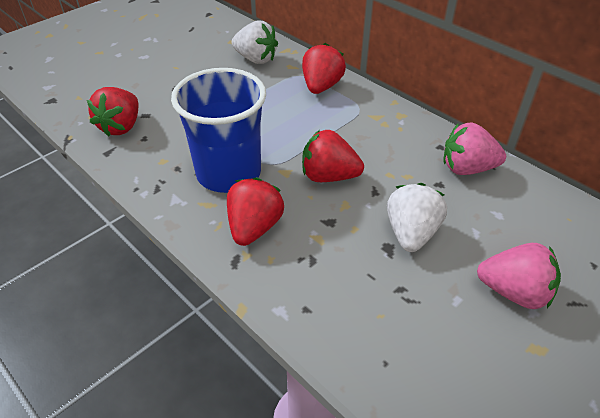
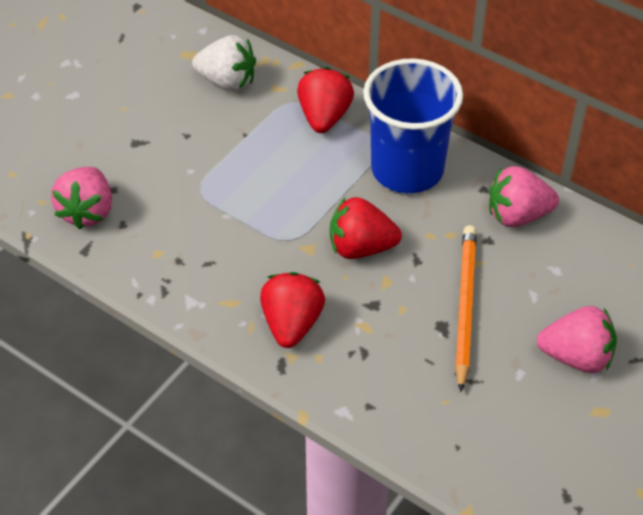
camera: 10 degrees left, 5 degrees up
red strawberry [87,87,139,137] -> pink strawberry [51,167,112,229]
blue cup [171,68,266,193] -> blue cup moved to [363,58,463,193]
white strawberry [387,183,447,252] -> orange pencil [455,225,477,392]

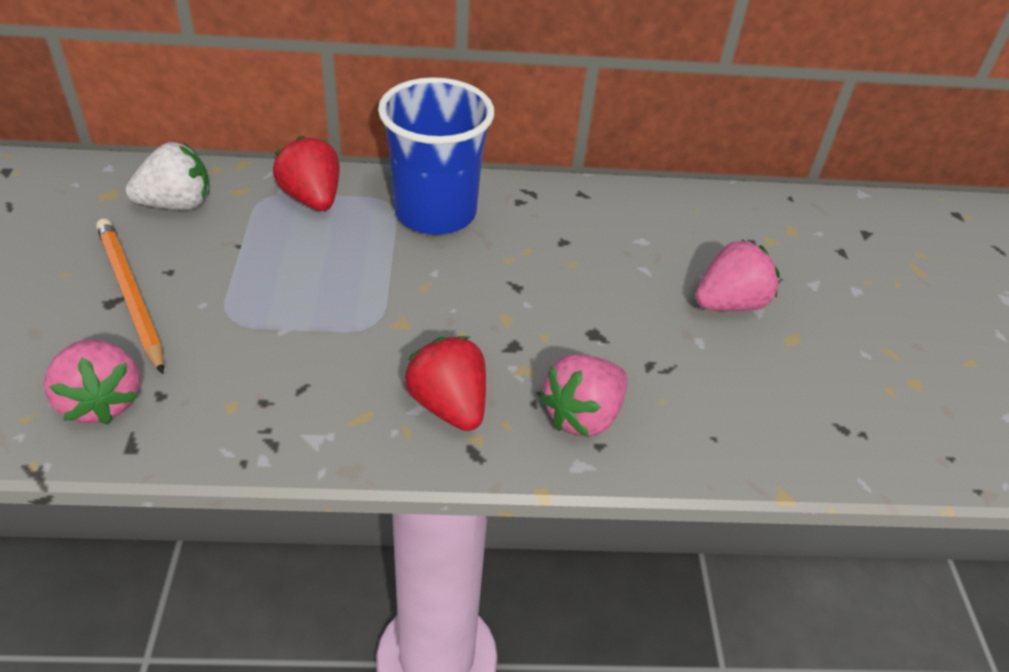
camera: 40 degrees left, 5 degrees down
red strawberry [330,197,402,259] -> none
orange pencil [455,225,477,392] -> orange pencil moved to [96,218,164,374]
pink strawberry [489,166,559,227] -> pink strawberry moved to [539,354,628,437]

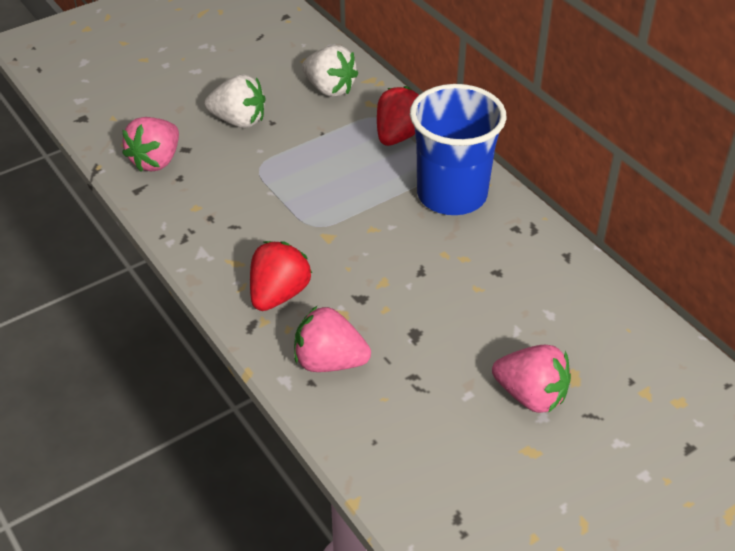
camera: 60 degrees right, 0 degrees up
orange pencil [96,218,164,374] -> white strawberry [205,74,265,128]

